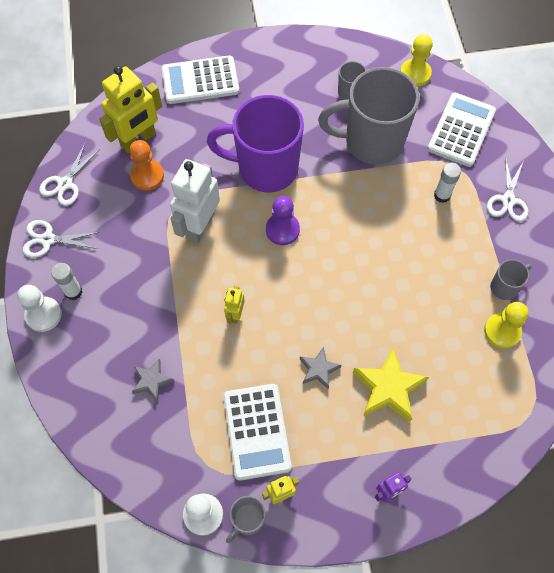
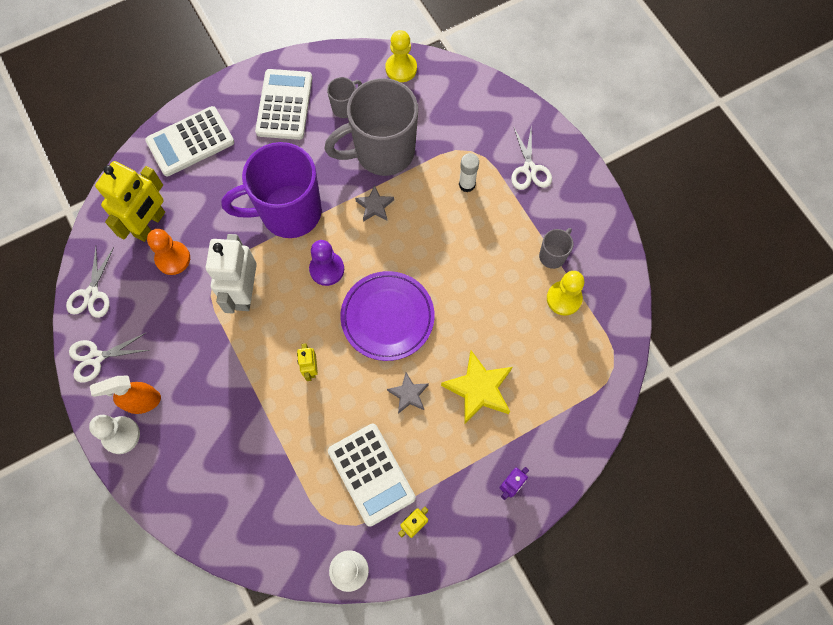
camera: 20 degrees left, 5 degrees up
white glue stick [51,263,82,300] -> orange spray bottle [90,376,161,414]
grey star [132,359,174,402] -> grey star moved to [355,185,394,222]
grey mug [226,496,265,543] -> none
white calculator [427,93,496,167] -> white calculator moved to [255,69,312,140]
none -> purple plate [340,271,435,361]

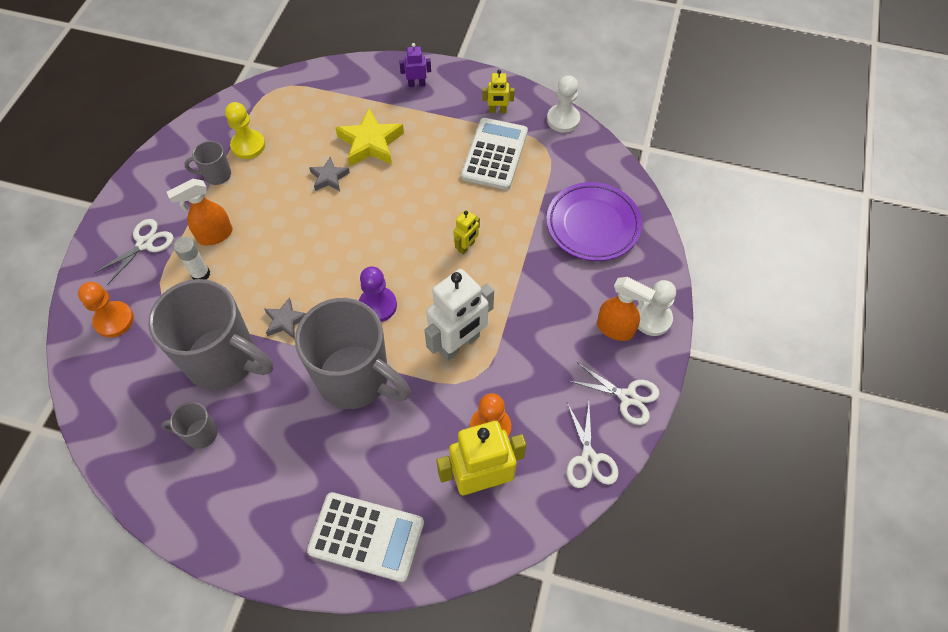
camera: 135 degrees left, 10 degrees down
white scissors [66,247,114,318] -> white scissors turned 120 degrees clockwise [566,402,618,488]
purple mug [221,142,322,238] -> grey mug [295,298,410,409]
white calculator [255,69,312,140] -> none
purple plate [340,271,435,361] -> purple plate moved to [546,182,642,261]
yellow pawn [385,30,417,82] -> none
grey star [387,373,429,414] -> grey star moved to [309,156,350,191]
none -> orange pawn [78,282,134,337]
none -> orange spray bottle [167,179,233,245]

